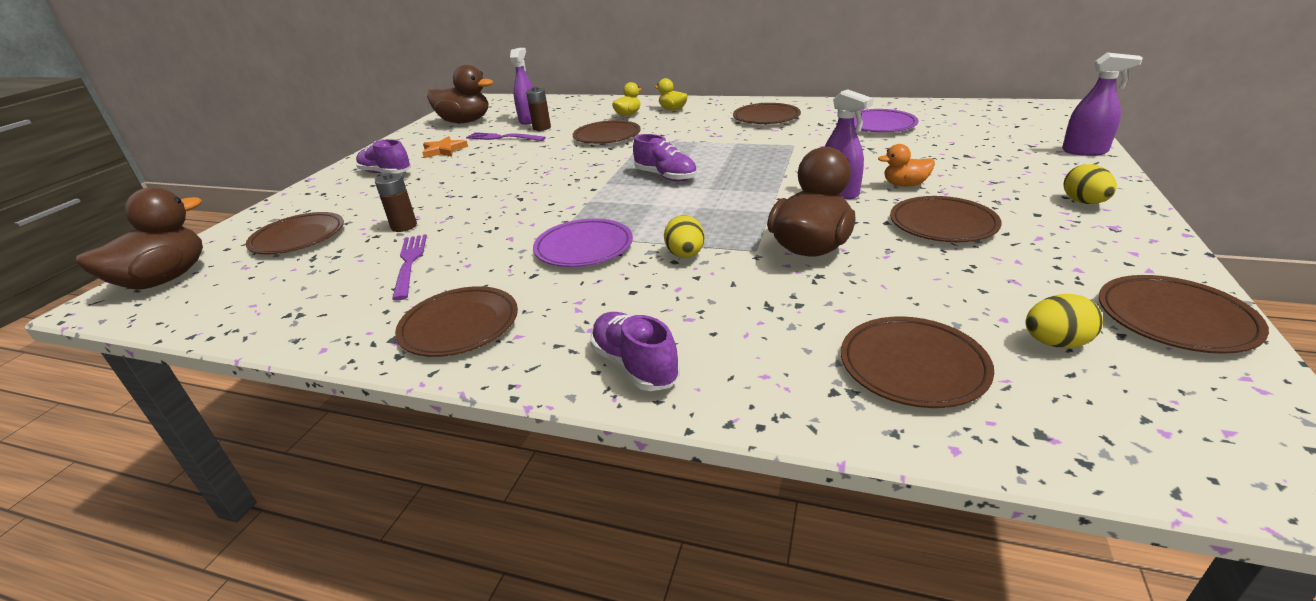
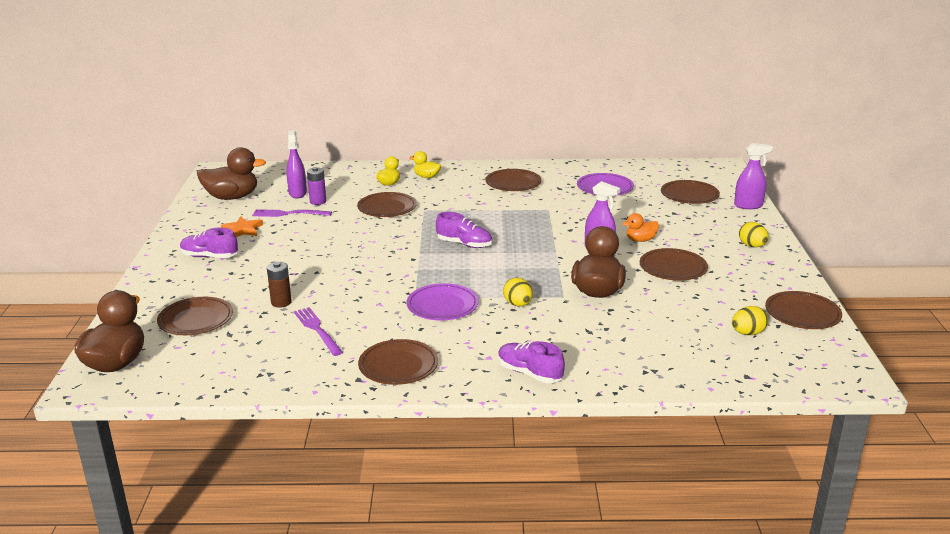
camera: 20 degrees left, 5 degrees down
brown battery [526,87,551,131] -> purple battery [307,167,326,205]
brown plate [841,316,994,408] -> brown plate moved to [661,180,720,204]

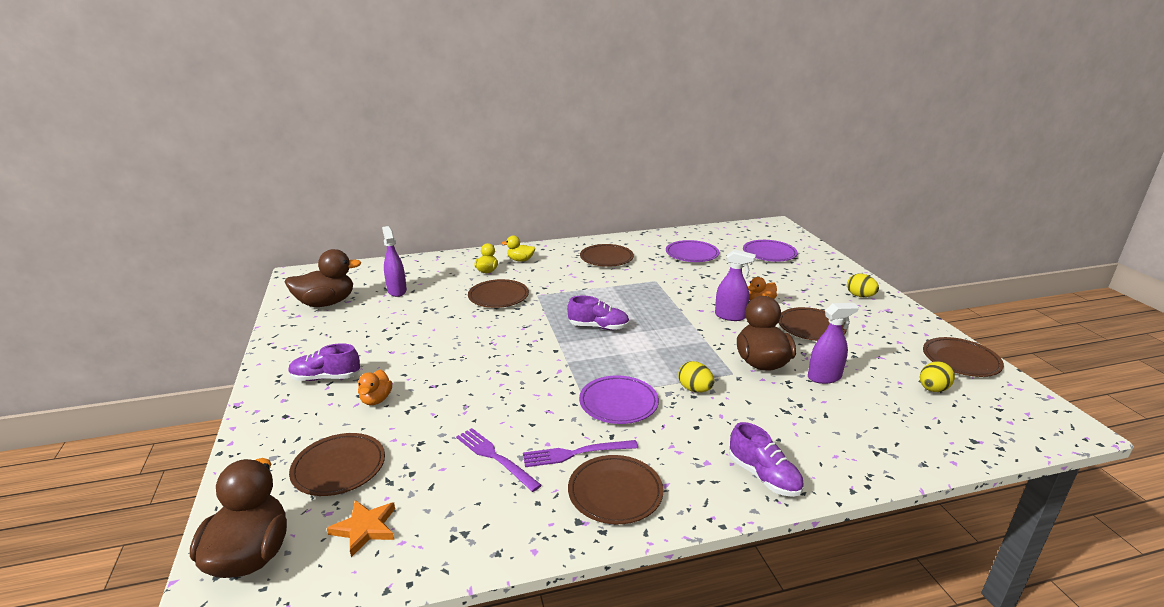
camera: 15 degrees left, 0 degrees up
orange star [221,216,263,237] -> orange star moved to [327,500,395,557]
purple fork [252,209,332,217] -> purple fork moved to [523,440,638,467]
brown battery [267,262,292,308] -> none
purple battery [307,167,326,205] -> none
purple shoe [498,341,565,383] -> purple shoe turned 150 degrees counterclockwise [729,422,804,497]
brown plate [661,180,720,204] -> purple plate [743,240,798,262]
purple spray bottle [734,143,773,209] -> purple spray bottle moved to [808,303,859,384]
none -> orange duck [358,370,392,405]

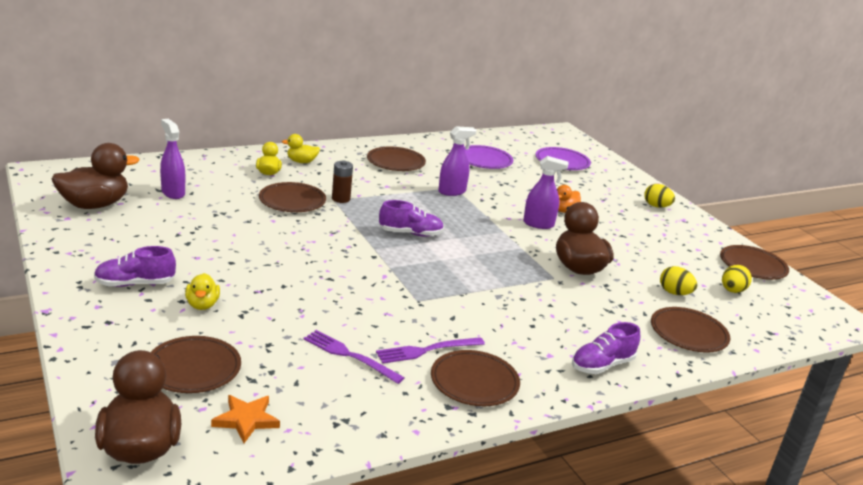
camera: 15 degrees left, 0 degrees up
orange duck [358,370,392,405] -> yellow duck [185,273,220,310]
purple plate [579,375,659,424] -> none
yellow egg [678,361,714,392] -> yellow egg moved to [660,266,697,295]
purple shoe [729,422,804,497] -> purple shoe turned 105 degrees clockwise [572,322,640,374]
brown plate [778,307,847,341] -> brown plate moved to [651,307,730,352]
purple spray bottle [808,303,859,384] -> purple spray bottle moved to [438,126,476,196]
none -> brown battery [332,160,353,203]

